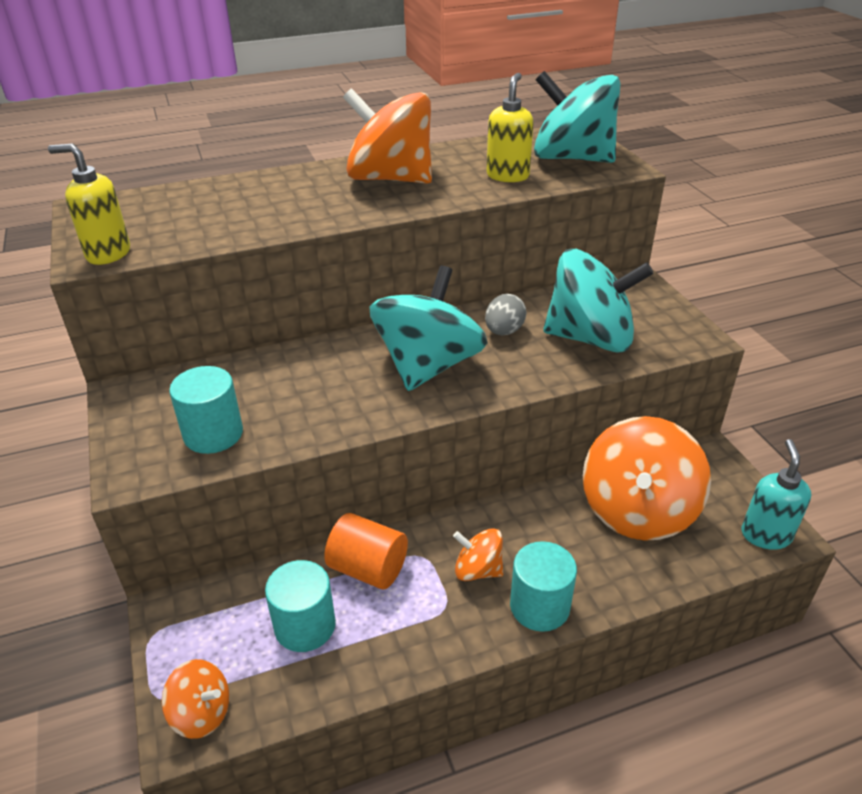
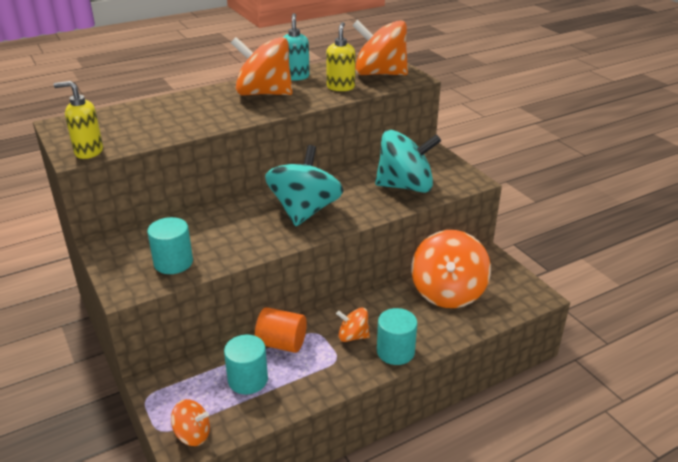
camera: 10 degrees left, 5 degrees down
grey egg [485,294,526,335] -> none
turquoise spinning top [534,71,621,163] -> orange spinning top [352,20,408,75]
turquoise soap dispenser [742,439,812,550] -> turquoise soap dispenser moved to [283,13,310,81]

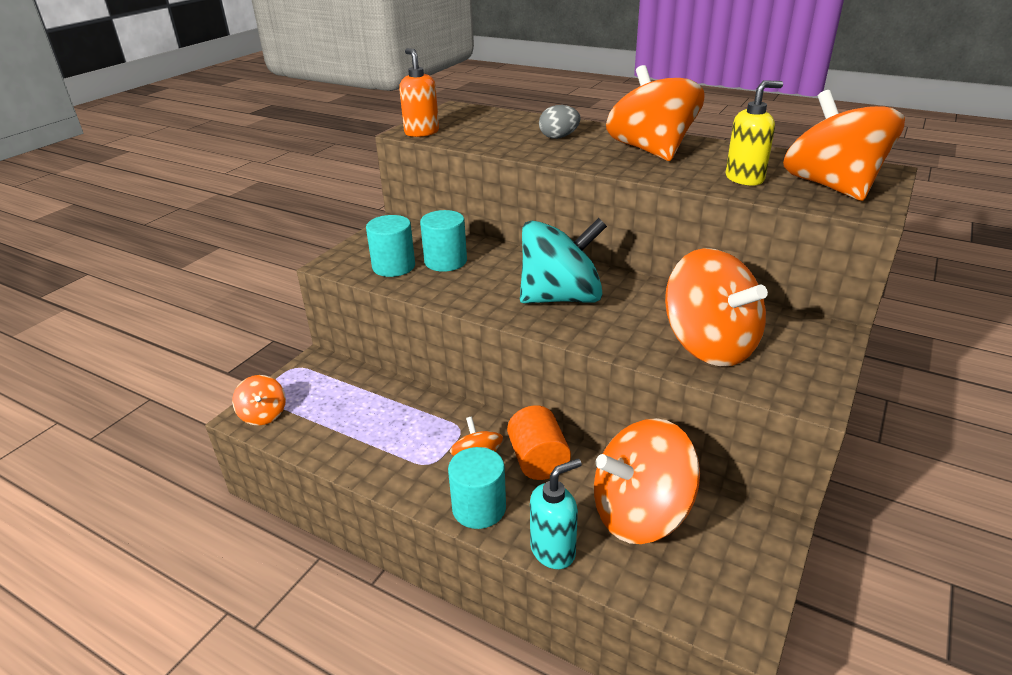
camera: 60 degrees right, 0 degrees up
yellow soap dispenser [54,81,103,159] -> orange soap dispenser [399,48,439,137]
turquoise cylinder [224,335,268,394] -> turquoise cylinder moved to [420,210,467,272]
orange cylinder [255,307,307,353] -> orange cylinder moved to [507,405,571,480]
turquoise soap dispenser [283,13,310,81] -> turquoise soap dispenser moved to [530,459,582,569]
turquoise spinning top [375,130,441,193] -> orange spinning top [665,248,768,366]
none -> grey egg [539,105,581,139]

